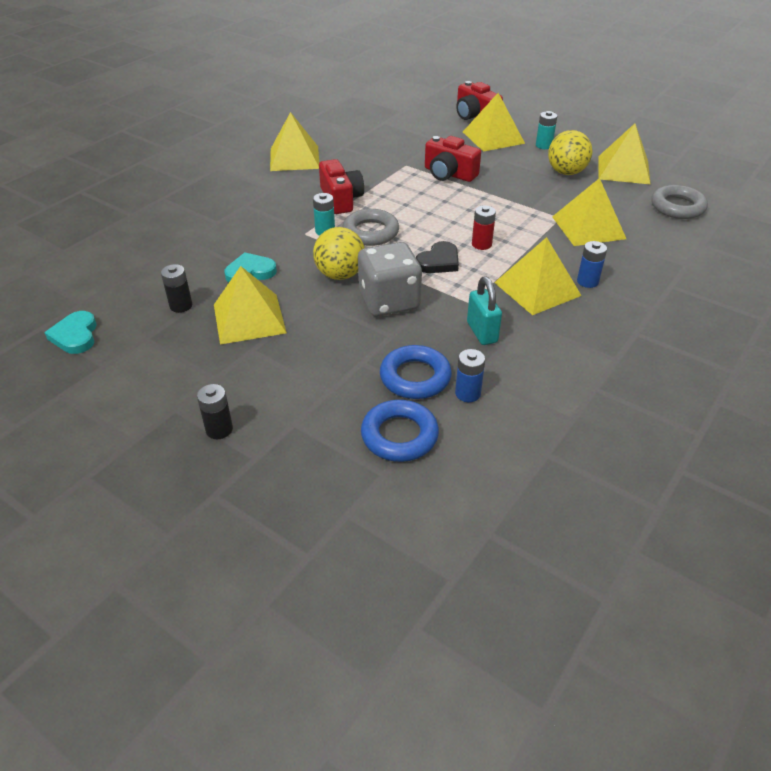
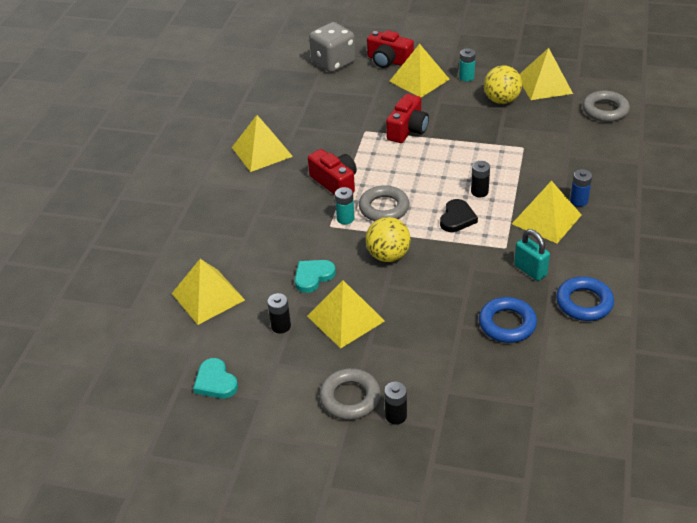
camera: 20 degrees left, 0 degrees up
grey dice [358,242,422,317] -> grey dice moved to [309,22,356,73]
blue ring [361,400,439,462] -> blue ring moved to [556,277,614,321]
red camera [425,136,481,182] -> red camera turned 75 degrees counterclockwise [386,94,429,143]
blue battery [455,349,485,402] -> none
red battery [472,205,496,250] -> black battery [471,161,490,197]
yellow pyramid [552,178,626,246] -> yellow pyramid moved to [172,259,245,325]
none -> grey ring [319,368,381,420]

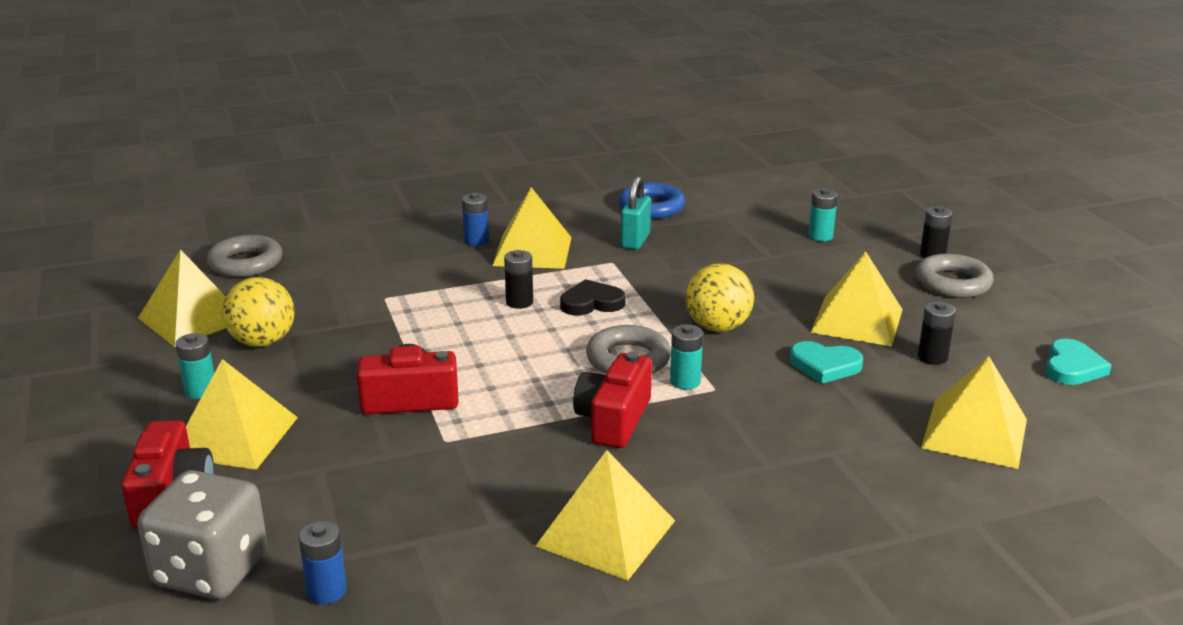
camera: 125 degrees left, 15 degrees down
blue ring [479,297,537,343] -> none
none -> blue battery [299,521,347,604]
none -> turquoise battery [808,188,838,241]

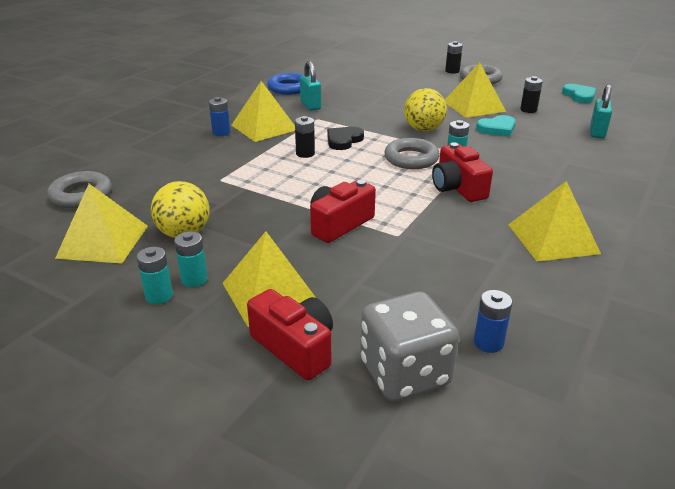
camera: 40 degrees left, 5 degrees up
turquoise battery [808,188,838,241] -> turquoise battery moved to [137,247,173,304]
yellow pyramid [921,356,1027,469] -> turquoise padlock [590,84,612,138]

